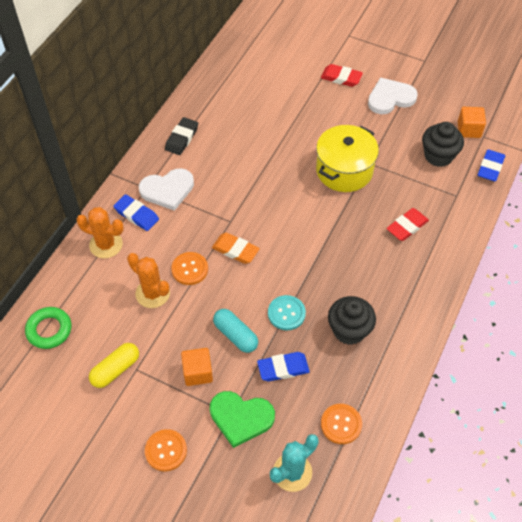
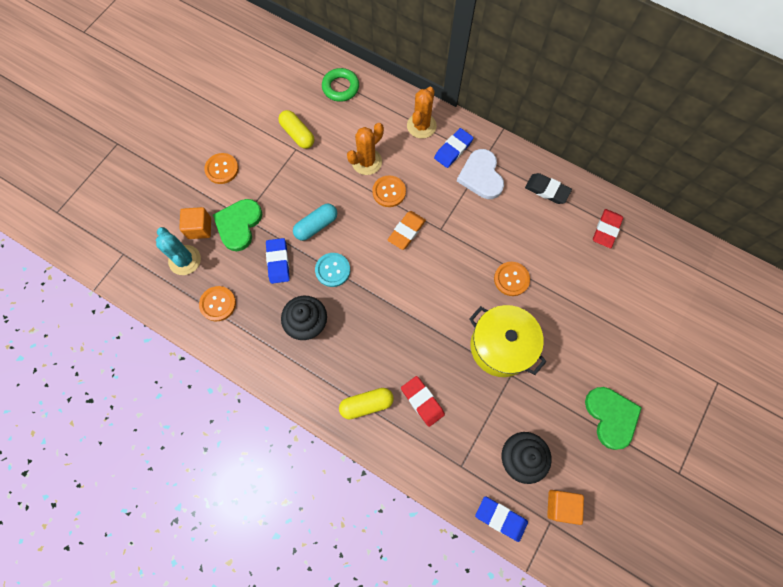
camera: 95 degrees right, 15 degrees up
orange cube [181,348,213,386] -> orange cube moved to [179,207,211,239]
red eraser [321,64,363,87] -> red eraser moved to [593,209,623,248]
white heart [368,77,418,114] -> green heart [585,387,642,450]
none -> yellow capsule [339,388,394,419]
none -> orange button [494,262,530,296]

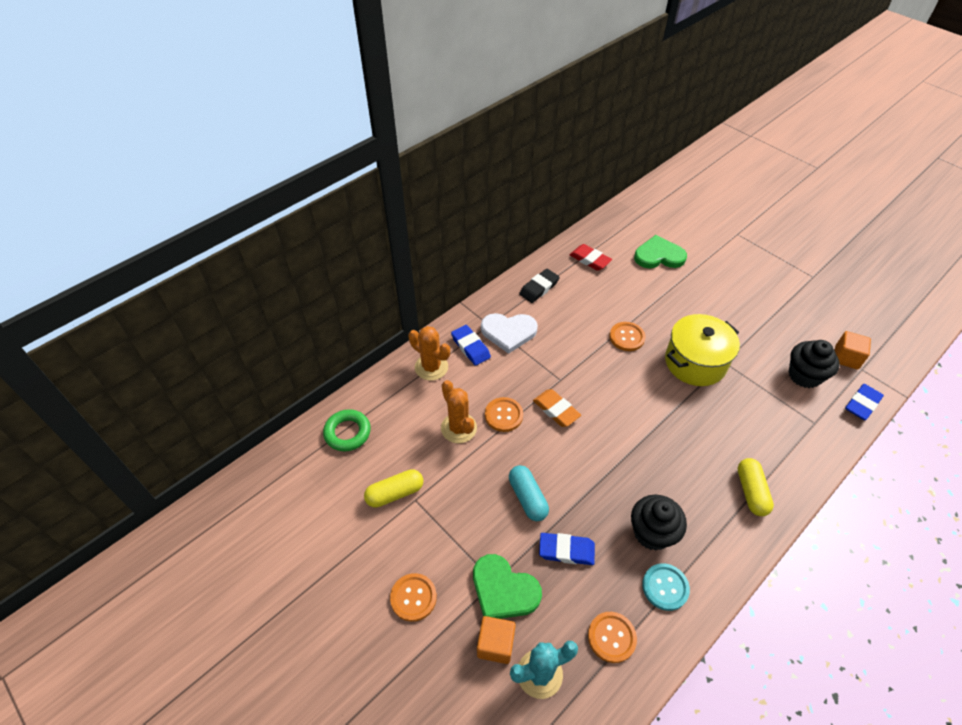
camera: 75 degrees left, 20 degrees down
turquoise button [315,253,350,287] -> turquoise button moved to [642,563,690,611]
red eraser [401,376,445,427] -> none
green heart [585,387,642,450] -> green heart moved to [634,235,687,269]

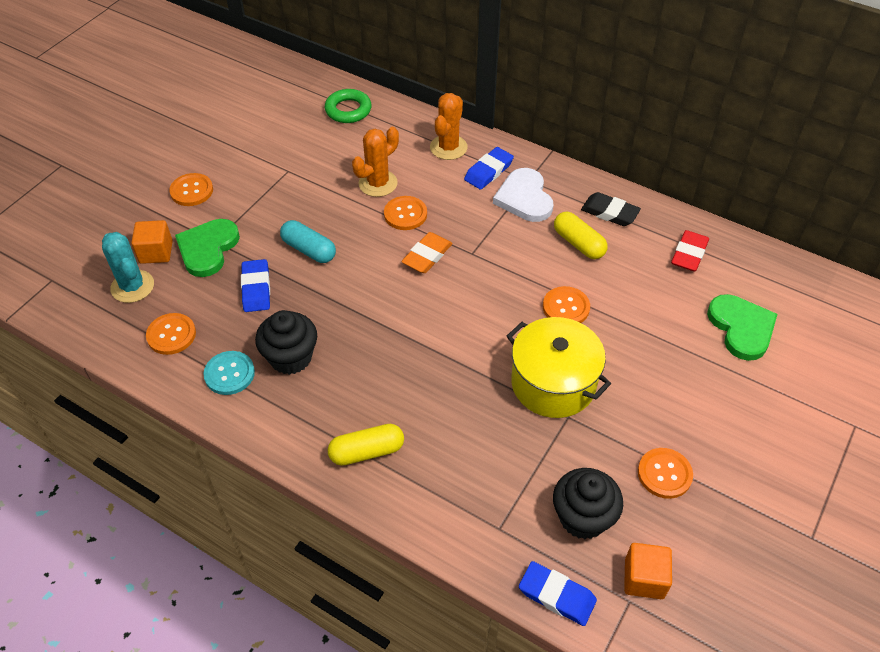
camera: 75 degrees right, 0 degrees up
yellow capsule [364,469,423,508] -> yellow capsule moved to [554,212,608,259]
turquoise capsule [509,465,549,521] -> turquoise capsule turned 75 degrees clockwise [280,220,336,263]
none -> orange button [638,448,693,499]

